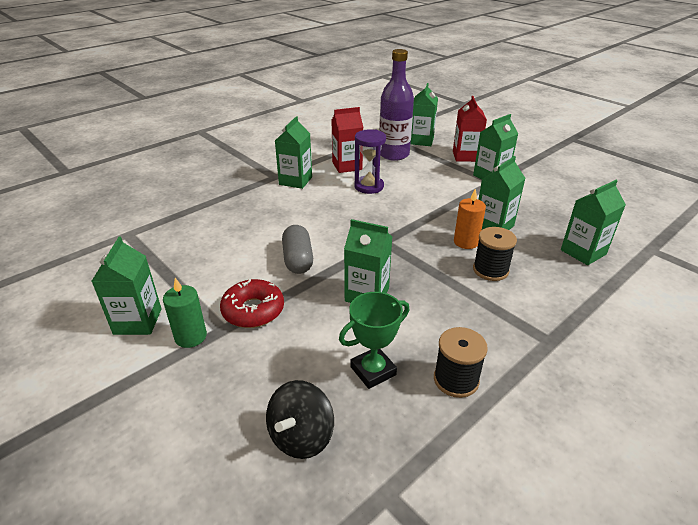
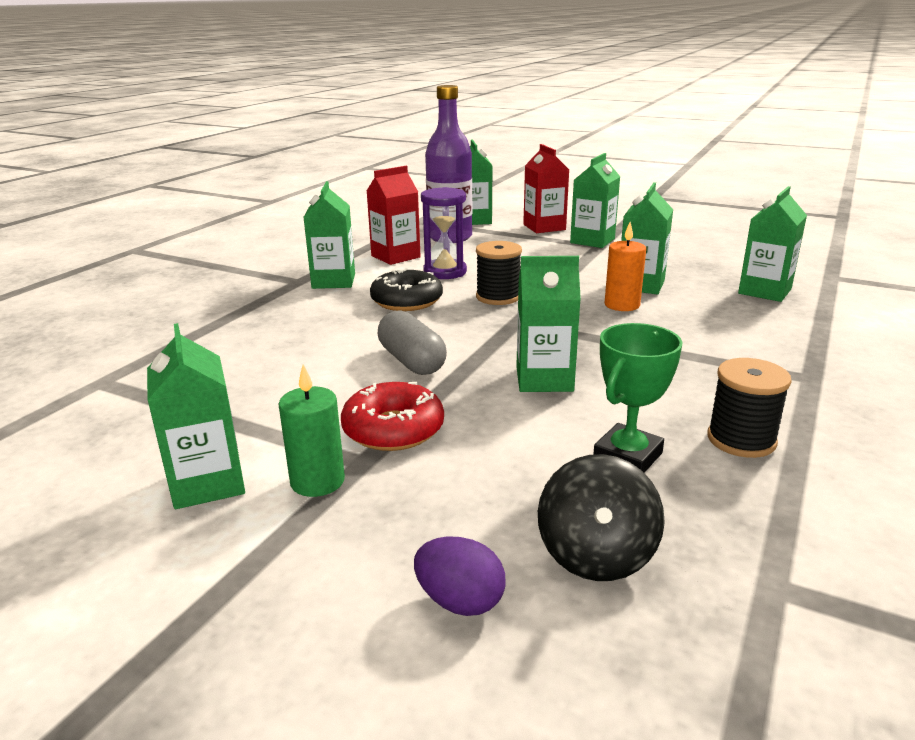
camera: 20 degrees left, 10 degrees down
black spool [473,227,517,281] -> black spool moved to [476,241,522,305]
none -> black donut [370,268,443,311]
none -> purple egg [414,537,506,616]

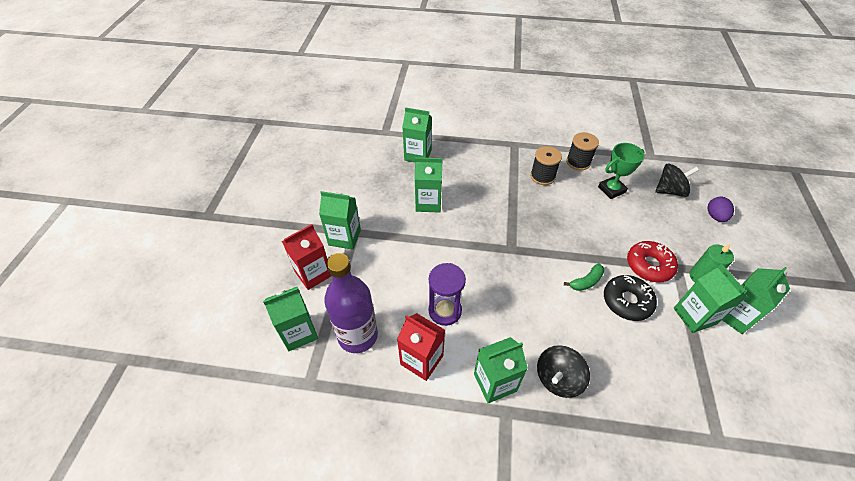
camera: 110 degrees left, 25 degrees up
black donut [370,268,443,311] -> black donut moved to [604,275,657,321]
grey capsule [377,310,447,375] -> green banana [564,263,605,291]
black spool [476,241,522,305] -> black spool moved to [530,146,562,185]
green carton [516,256,581,392] -> green carton moved to [673,264,747,333]
green trophy [593,323,683,473] -> green trophy turned 45 degrees counterclockwise [598,143,645,199]
orange candle [605,222,646,311] -> none
none -> black spinning top [537,345,590,398]

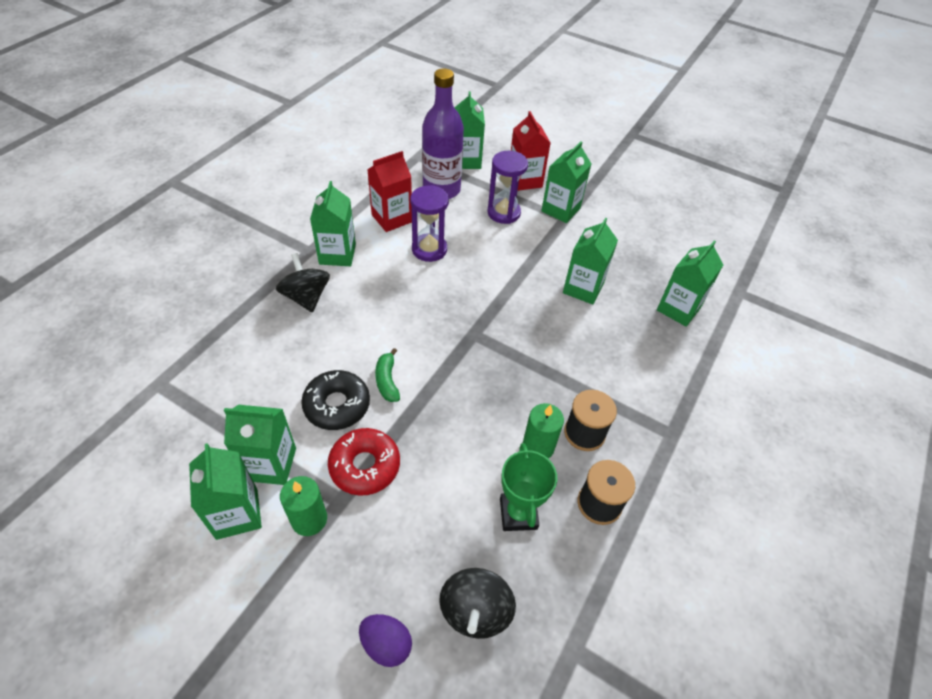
camera: 110 degrees right, 0 degrees up
none -> purple hourglass [487,151,528,224]
none -> green candle [523,403,564,459]

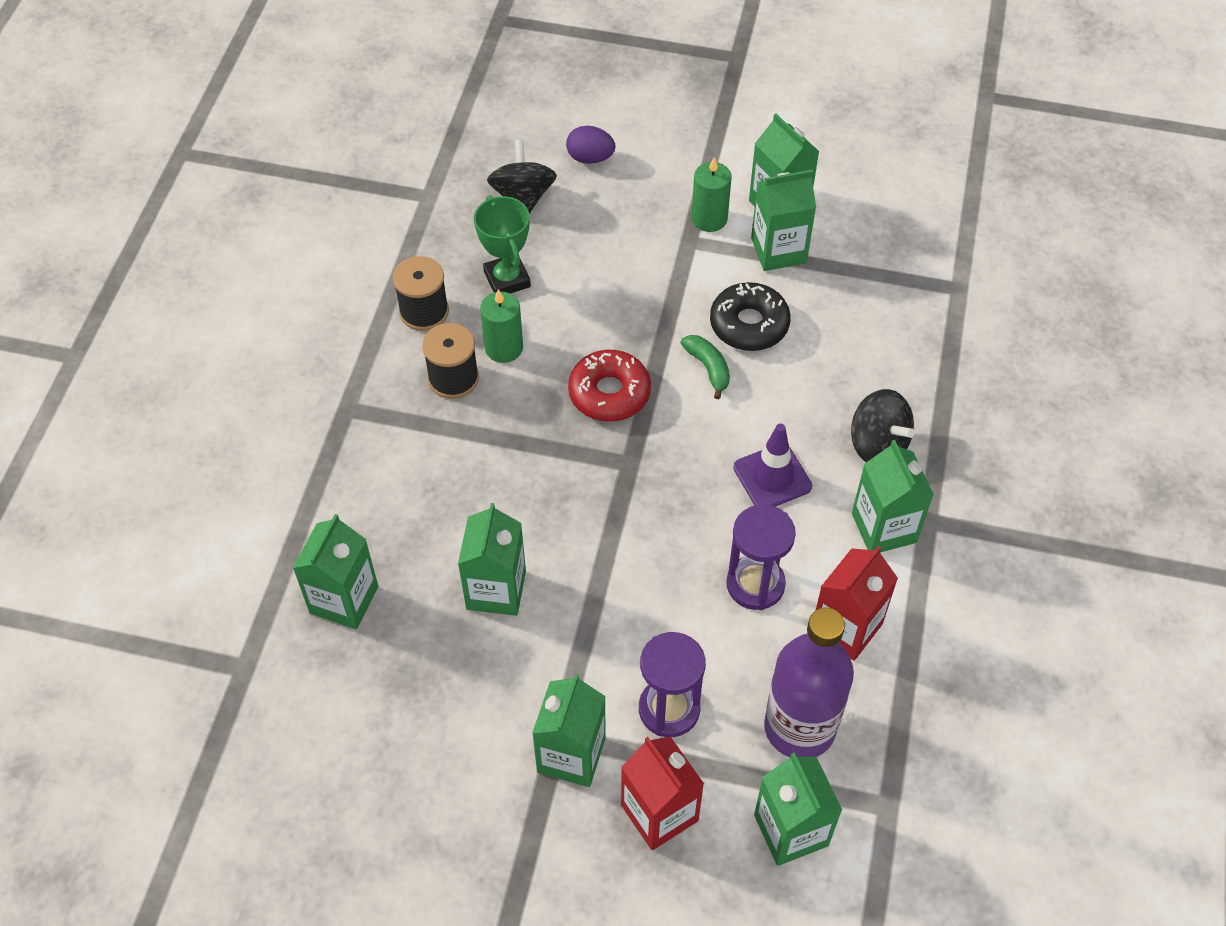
camera: 165 degrees right, 5 degrees up
red donut [328,428,400,496] -> red donut moved to [568,350,651,422]
none -> purple traffic cone [733,424,812,507]

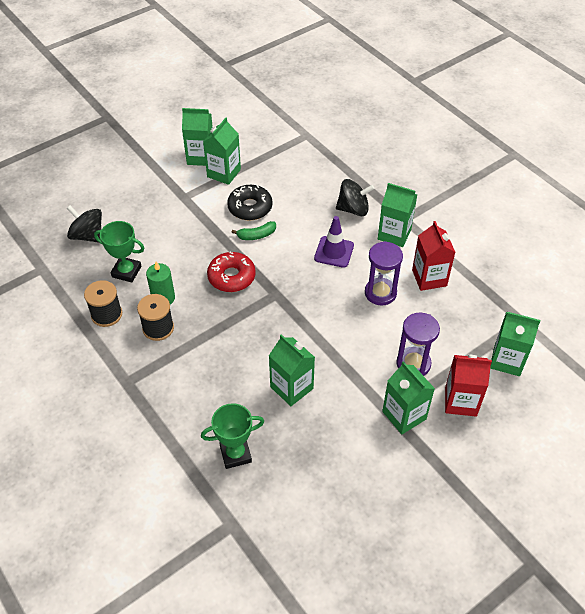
camera: 50 degrees left, 5 degrees down
green carton [293,514,378,629] -> green trophy [201,403,264,469]
purple egg [566,126,615,164] -> none
green banana [681,335,730,399] -> green banana turned 150 degrees clockwise [231,221,276,240]
green candle [692,157,731,232] -> none
purple bottle [764,608,854,757] -> none

